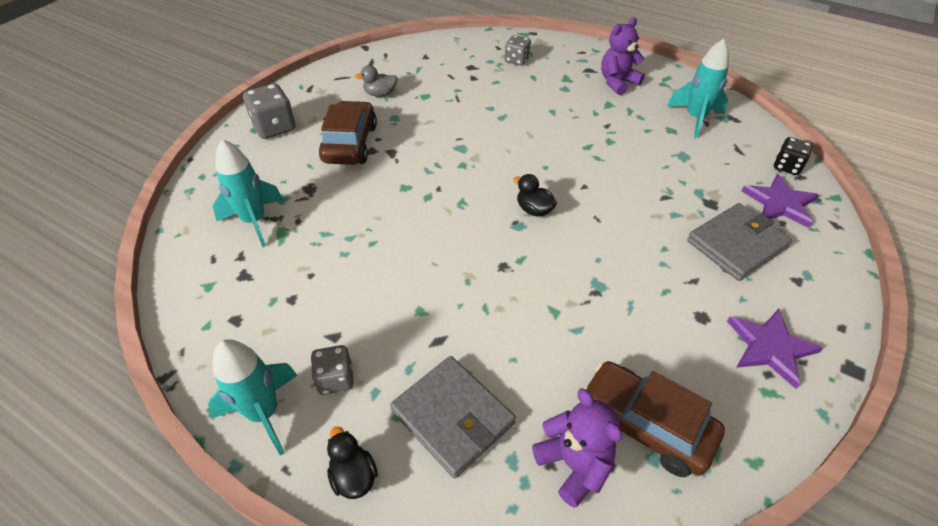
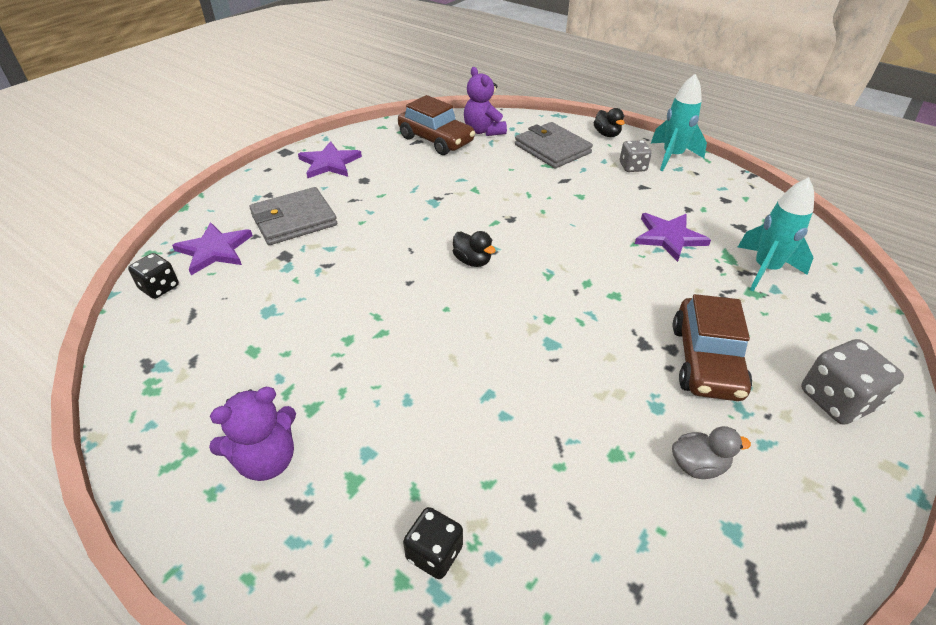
camera: 175 degrees left, 5 degrees down
grey dice [505,35,531,66] -> black dice [403,507,463,579]
turquoise rocket [667,39,729,138] -> none
none -> purple star [635,213,711,262]

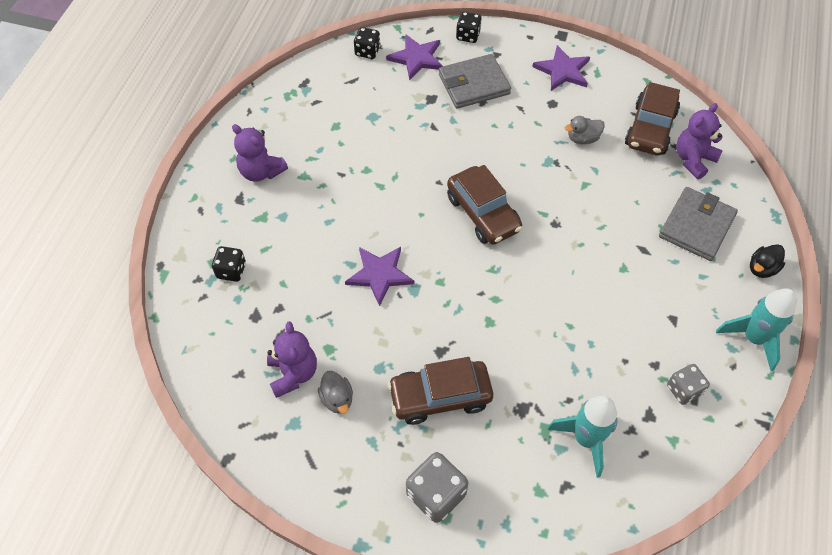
camera: 70 degrees right, 15 degrees up
grey wallet [250,187,337,245] -> grey wallet turned 60 degrees counterclockwise [439,54,511,109]
black duck [453,231,496,267] -> brown car [447,165,522,245]
grey dice [620,140,652,172] -> grey dice moved to [667,364,710,405]
purple star [635,213,711,262] -> purple star moved to [345,247,414,306]
none -> purple teddy bear [267,321,317,398]
none -> black dice [456,12,482,43]
none -> grey duck [565,116,605,144]

